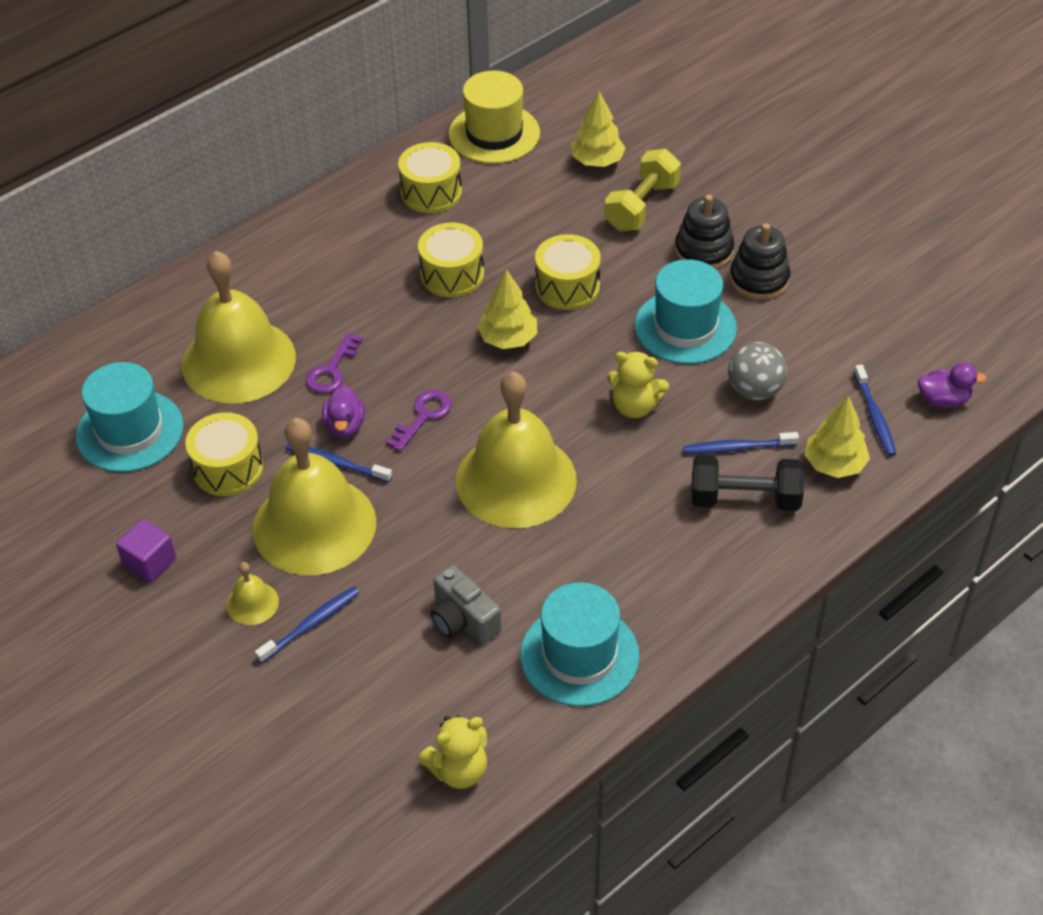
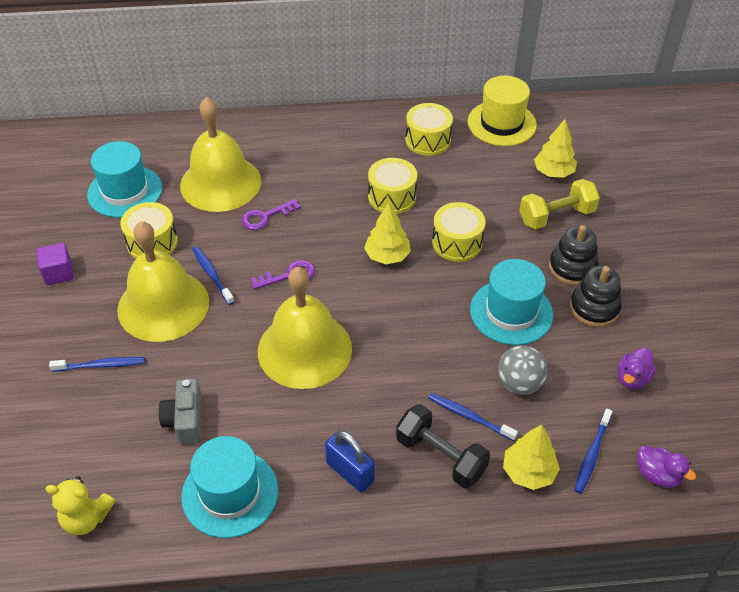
camera: 35 degrees right, 0 degrees up
yellow bell [226,562,279,625] -> none
purple duck [322,385,365,438] -> purple duck moved to [618,348,656,389]
yellow teddy bear [607,352,669,418] -> none
none -> blue padlock [325,430,375,492]

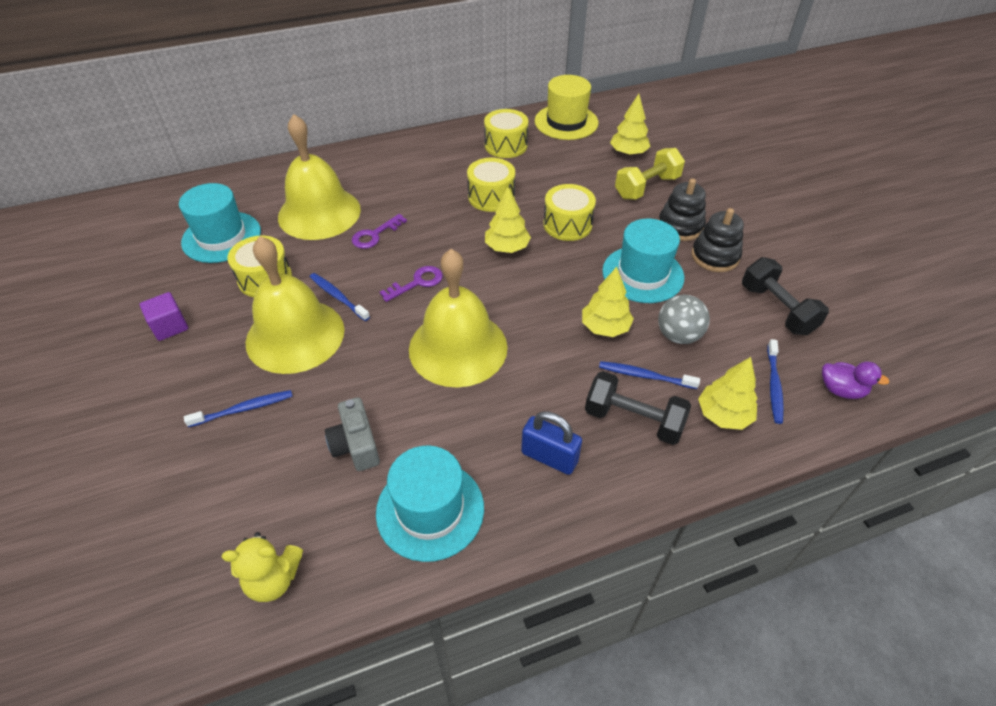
camera: 15 degrees left, 0 degrees up
purple duck [618,348,656,389] -> black dumbbell [742,257,829,335]
none -> yellow tree [582,267,634,337]

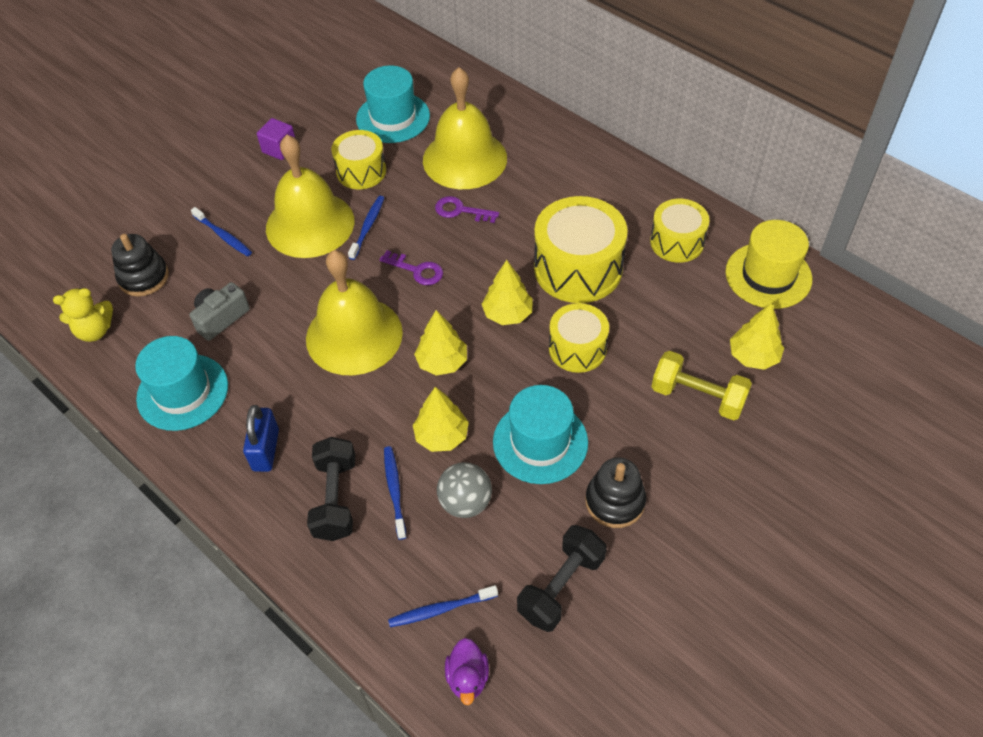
camera: 65 degrees right, 5 degrees up
yellow teddy bear [222,532,303,602] -> yellow teddy bear turned 75 degrees counterclockwise [53,288,113,342]
yellow drum [467,158,515,212] -> yellow drum [534,196,628,303], size x1.63
black stacking toy [659,178,706,241] -> black stacking toy moved to [111,234,169,297]
yellow tree [698,357,758,430] -> yellow tree moved to [414,310,467,376]

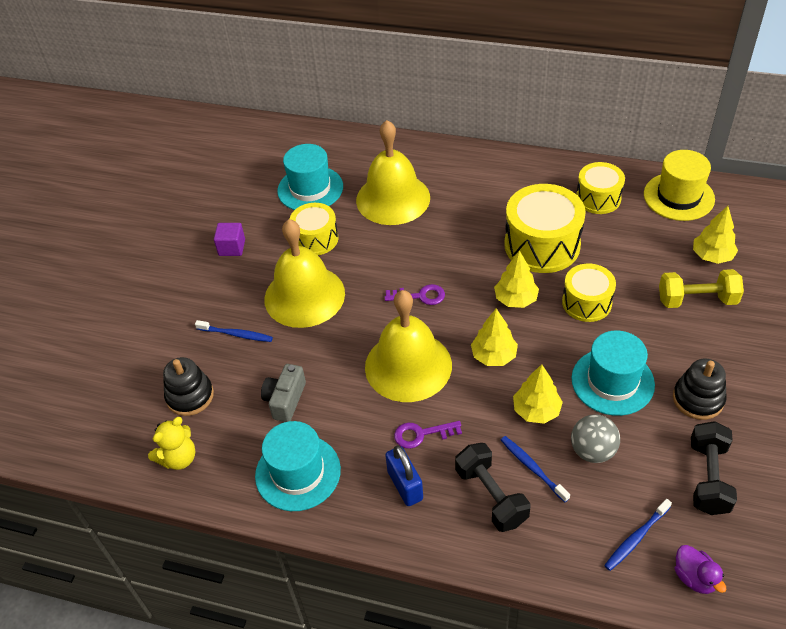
camera: 25 degrees left, 5 degrees down
blue toothbrush [348,196,384,260] -> none
purple key [435,196,499,223] -> purple key moved to [394,421,462,449]

